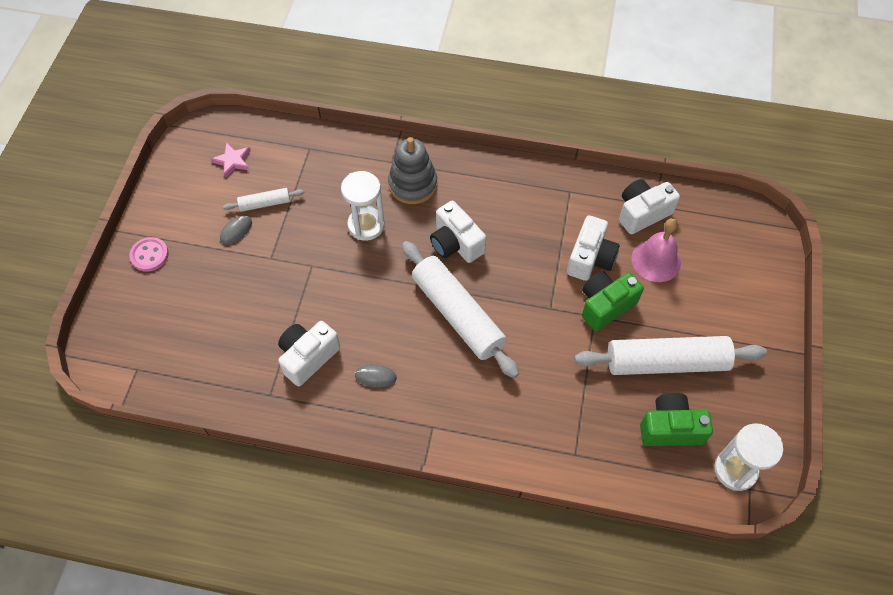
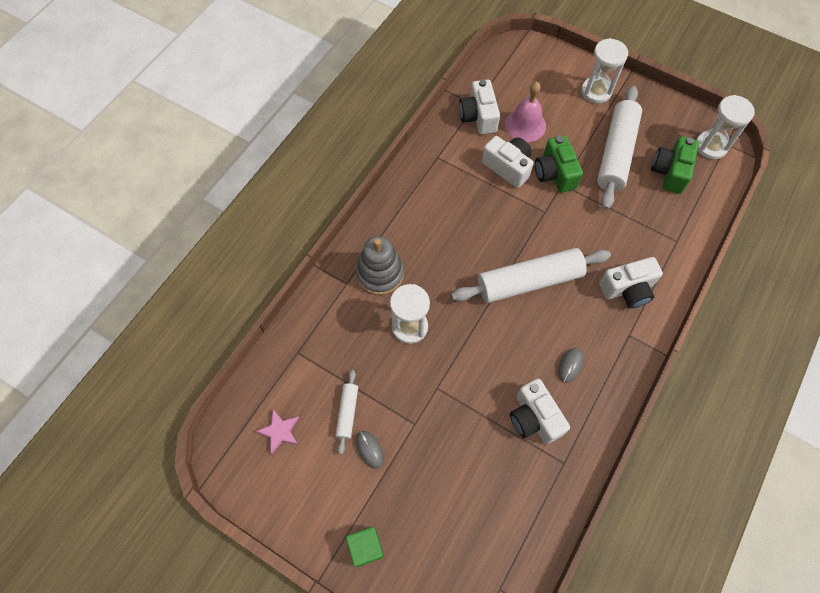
camera: 70 degrees left, 5 degrees up
pink button [129,237,169,272] -> green cube [346,526,384,567]
white camera [430,201,486,263] -> white camera moved to [599,257,663,308]
none -> white hourglass [581,38,628,104]

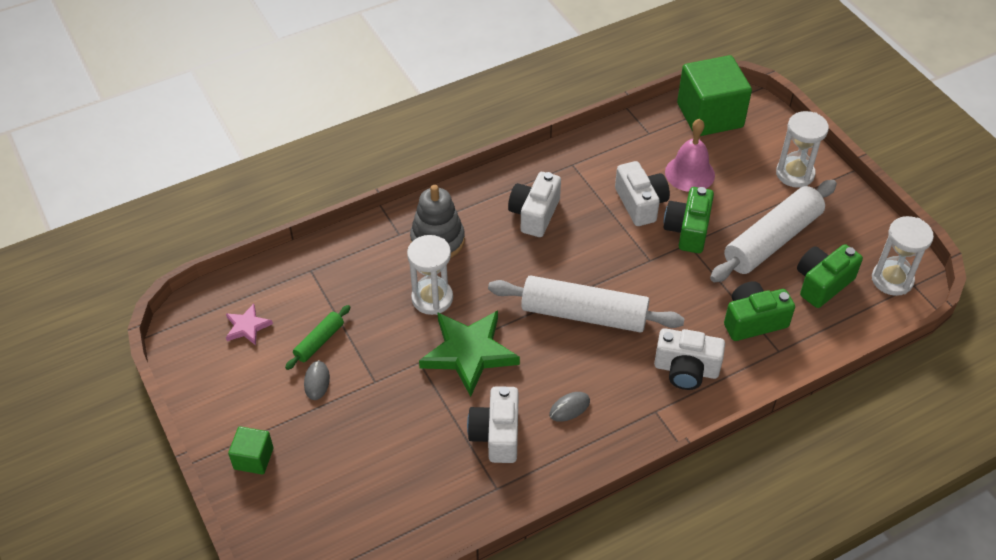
camera: 30 degrees right, 15 degrees down
white rolling pin [335,370,358,454] -> green rolling pin [285,305,351,370]
white camera [459,79,500,134] -> white camera moved to [508,172,561,237]
none -> green star [419,310,520,397]
none -> green cube [677,55,752,136]
none -> green camera [724,281,795,341]

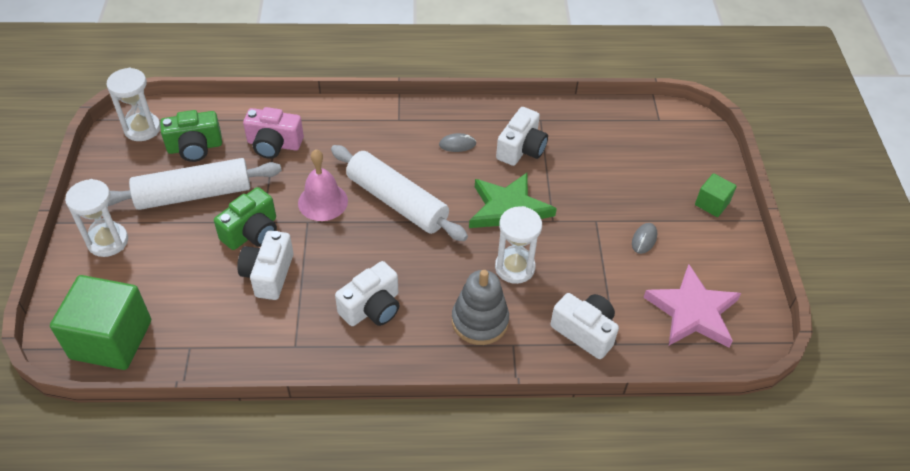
camera: 155 degrees left, 0 degrees up
pink star [226,304,273,345] -> pink star [643,264,741,348], size x2.03
green rolling pin [285,305,351,370] -> none
white camera [654,328,725,390] -> white camera moved to [551,293,619,359]
pink bell [665,119,715,192] -> pink bell moved to [298,149,348,221]
green camera [724,281,795,341] -> pink camera [243,107,304,159]

